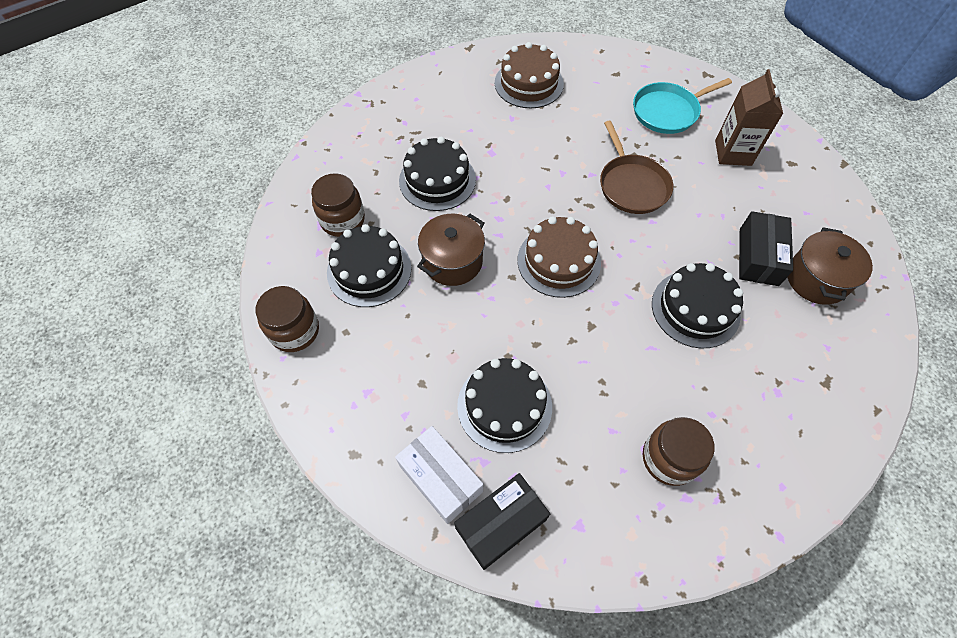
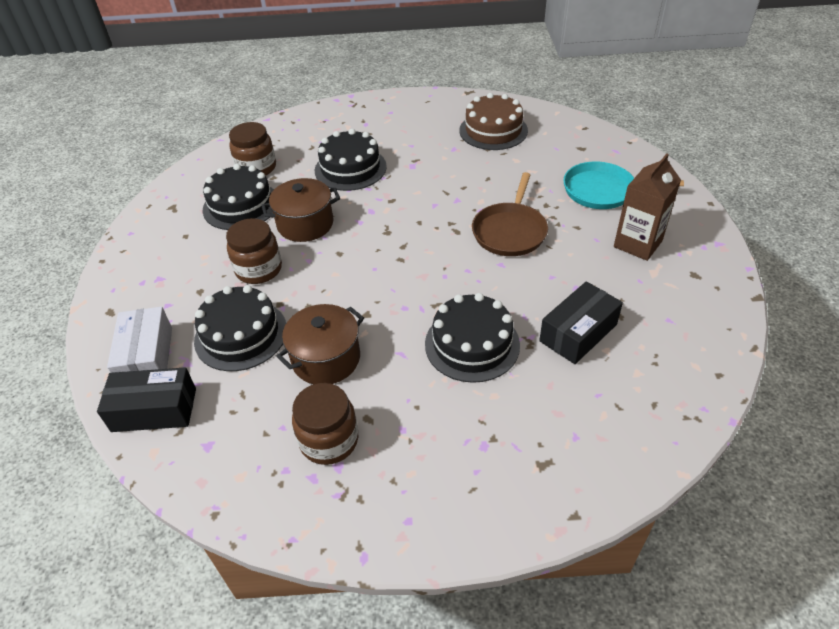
camera: 35 degrees right, 15 degrees down
brown jar [256,286,319,352] -> brown jar moved to [226,218,282,284]
brown cake [518,216,601,298] -> none
brown pot [787,227,873,305] -> brown pot moved to [276,304,364,384]

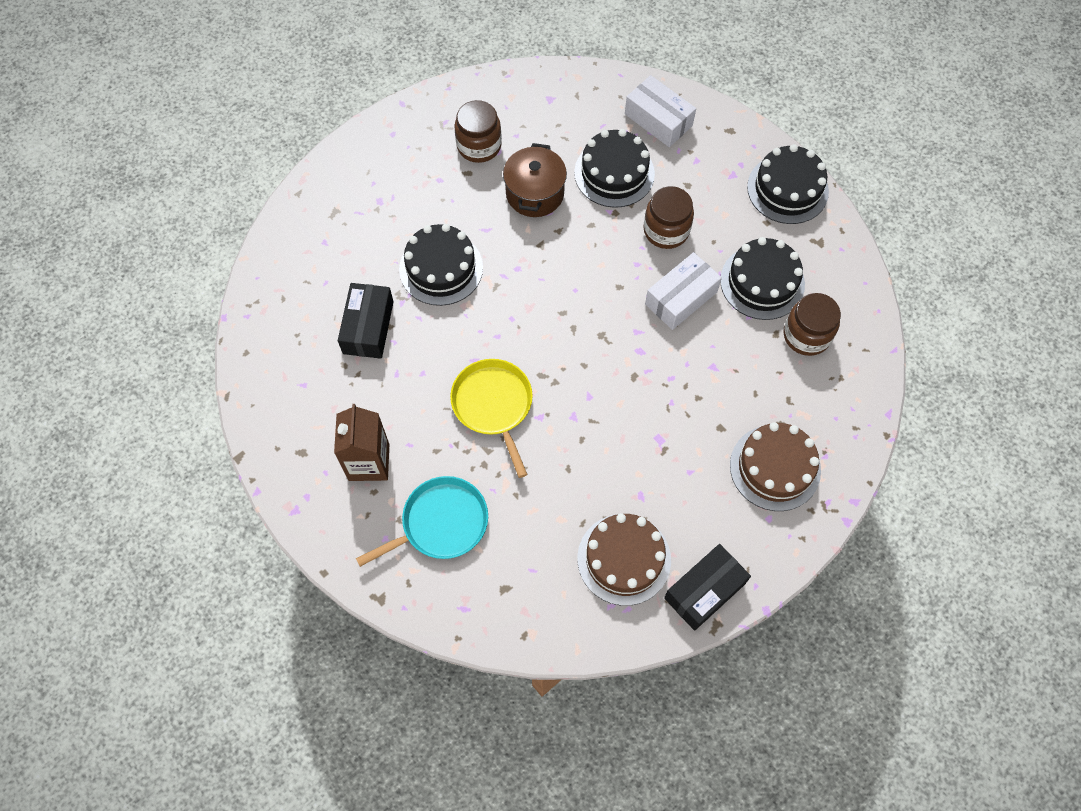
camera: 140 degrees right, 20 degrees up
black box [97,367,196,432] -> black box moved to [664,544,751,631]
brown pot [261,178,340,242] -> white box [645,252,722,330]
black cake [315,129,387,191] -> black cake moved to [747,144,829,224]
brown pan [472,172,548,256] -> yellow pan [450,359,533,478]
none -> brown cake [730,422,821,511]

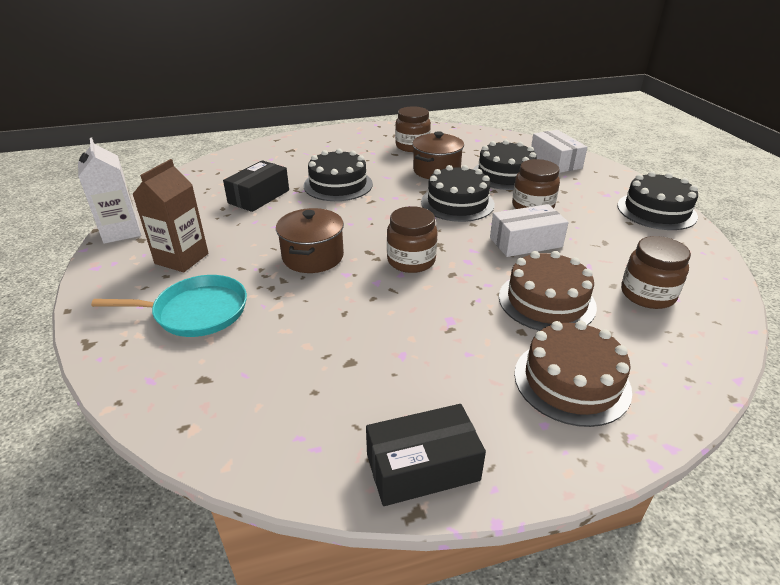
camera: 25 degrees right, 30 degrees down
yellow pan [450,359,533,478] -> brown pot [276,208,344,273]
brown cake [577,513,671,606] -> brown cake moved to [499,251,597,331]
black cake [720,237,805,320] -> black cake moved to [421,165,495,222]
none -> white carton [78,138,141,244]
none -> brown jar [387,206,438,273]

